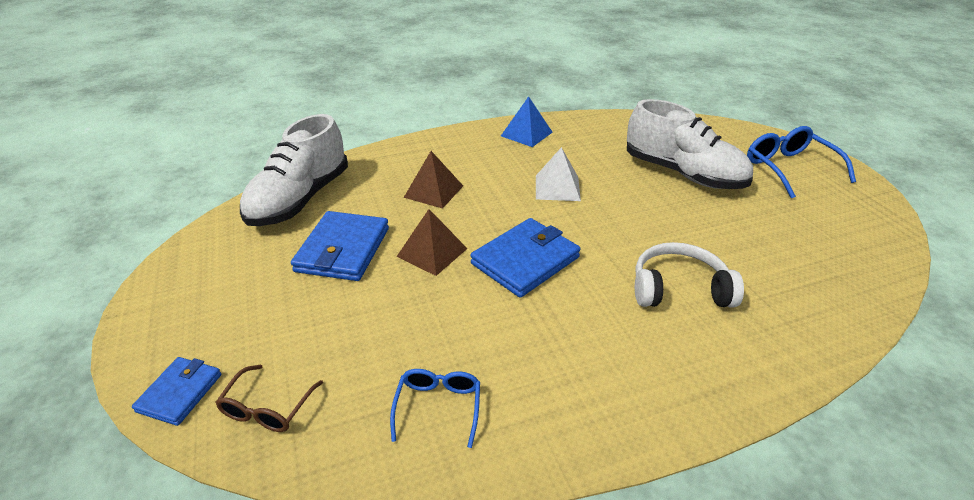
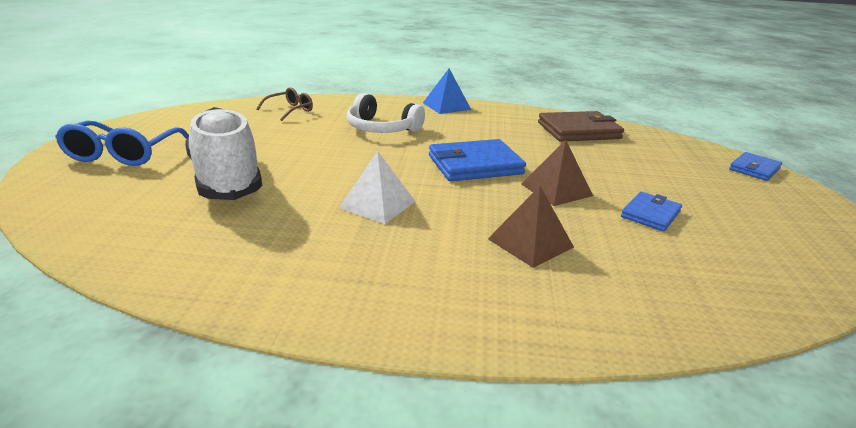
camera: 155 degrees left, 10 degrees down
brown glasses [215,364,323,432] -> brown glasses moved to [256,87,313,121]
white shoe [240,114,348,226] -> none
blue wallet [291,211,389,281] -> blue wallet [621,192,682,232], size x0.58
blue glasses [390,369,480,448] -> brown wallet [538,111,624,142]
blue pyramid [501,96,552,147] -> blue pyramid moved to [423,69,471,114]

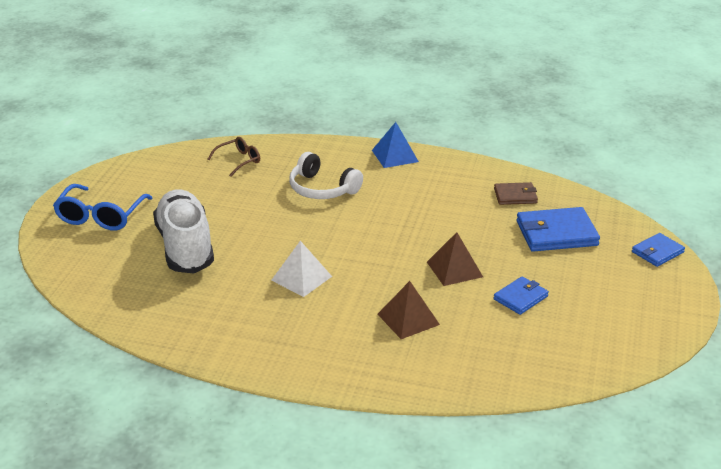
camera: 10 degrees right, 5 degrees up
blue wallet [429,139,526,181] -> blue wallet moved to [516,207,600,252]
brown wallet [538,111,624,142] -> brown wallet [494,182,538,205], size x0.58

